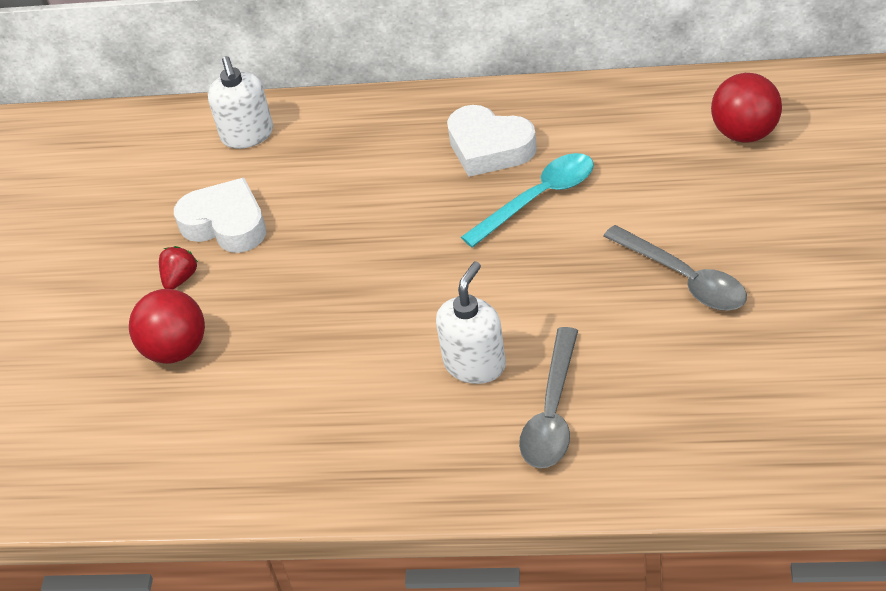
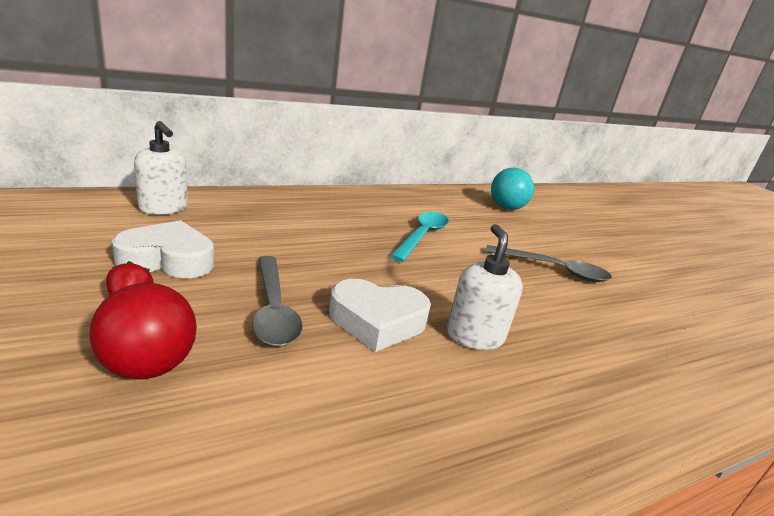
camera: 40 degrees left, 20 degrees down
white heart [447,105,537,177] -> white heart moved to [329,279,431,352]
grey spoon [519,327,578,468] -> grey spoon moved to [252,256,303,347]
red ball [711,73,782,143] -> turquoise ball [491,168,534,210]

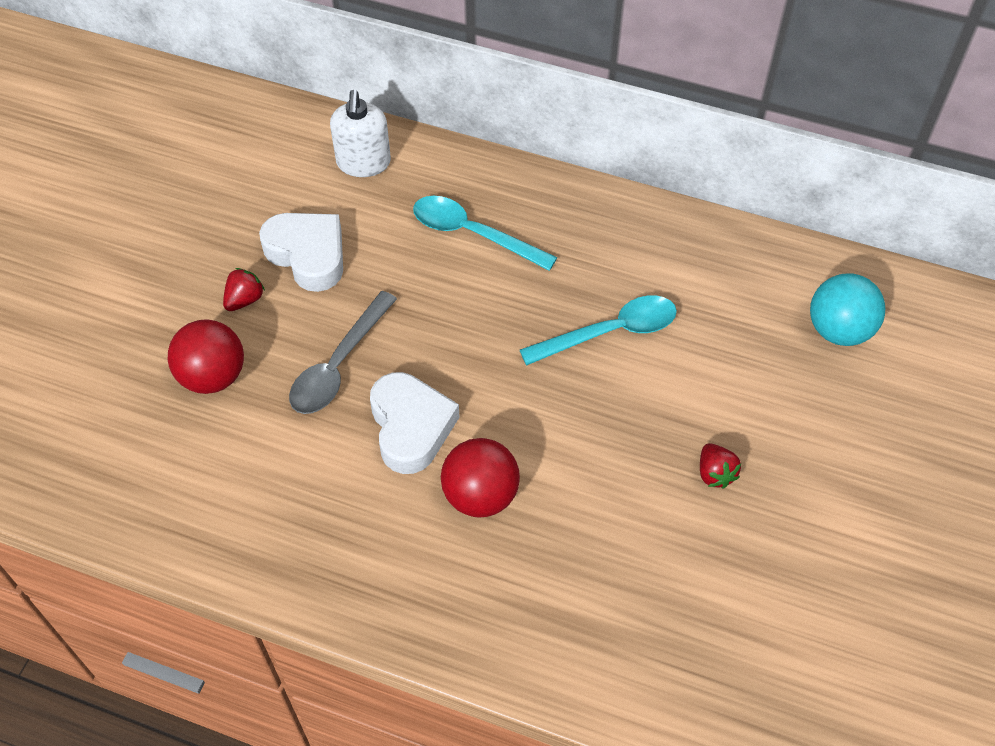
camera: 50 degrees right, 30 degrees up
white heart [329,279,431,352] -> white heart turned 150 degrees counterclockwise [370,372,460,474]
white soap dispenser [447,224,523,350] -> red ball [441,438,520,517]
grey spoon [485,245,612,282] -> red strawberry [700,443,741,489]
none -> turquoise spoon [413,196,557,271]

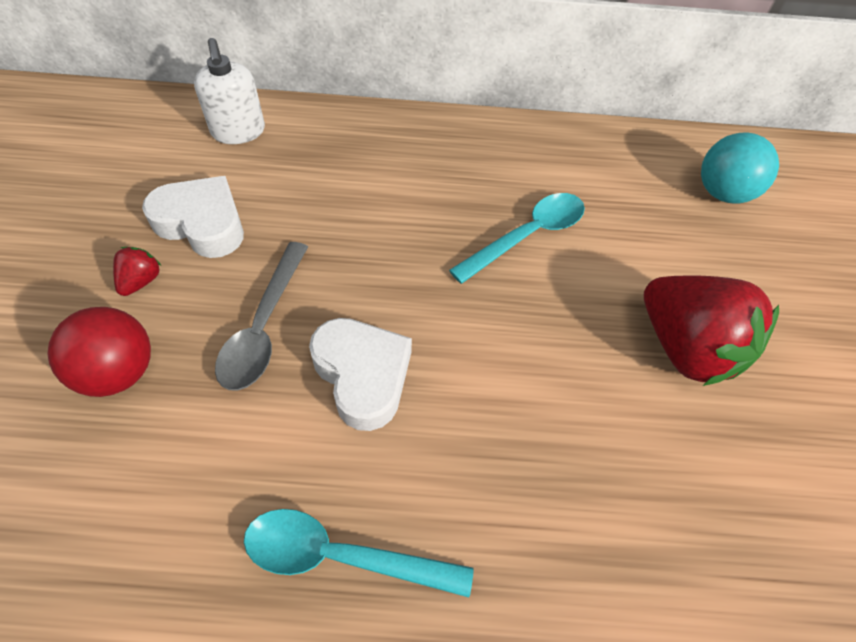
camera: 20 degrees left, 0 degrees up
turquoise spoon [413,196,557,271] -> turquoise spoon moved to [244,509,474,597]
red ball [441,438,520,517] -> none
red strawberry [700,443,741,489] -> red strawberry [644,275,779,386], size x2.38

